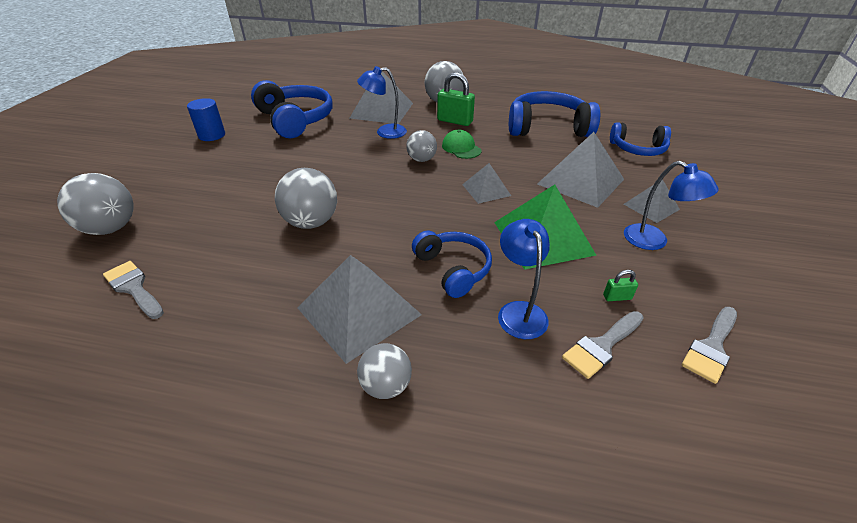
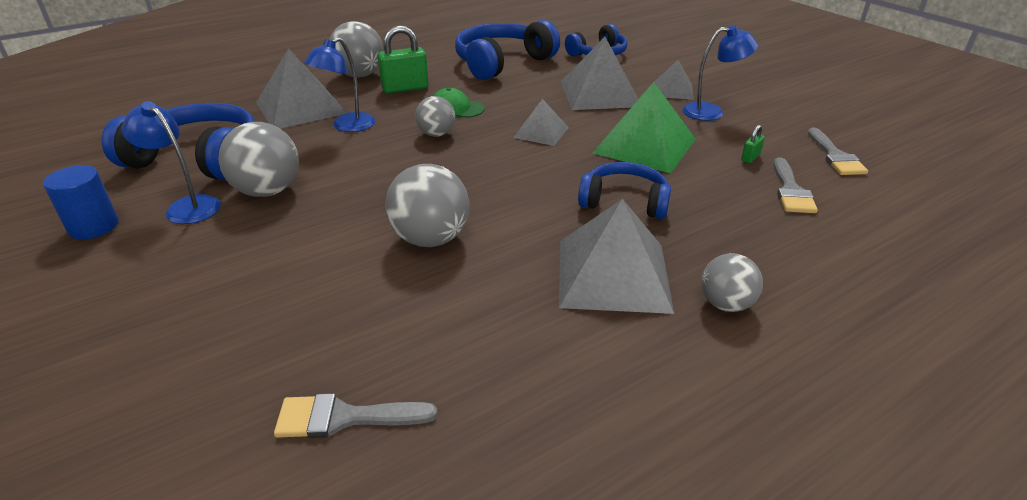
camera: 45 degrees left, 5 degrees down
grey ball [57,173,133,235] -> grey ball moved to [218,122,299,197]
blue lamp [498,219,550,339] -> blue lamp moved to [121,101,221,224]

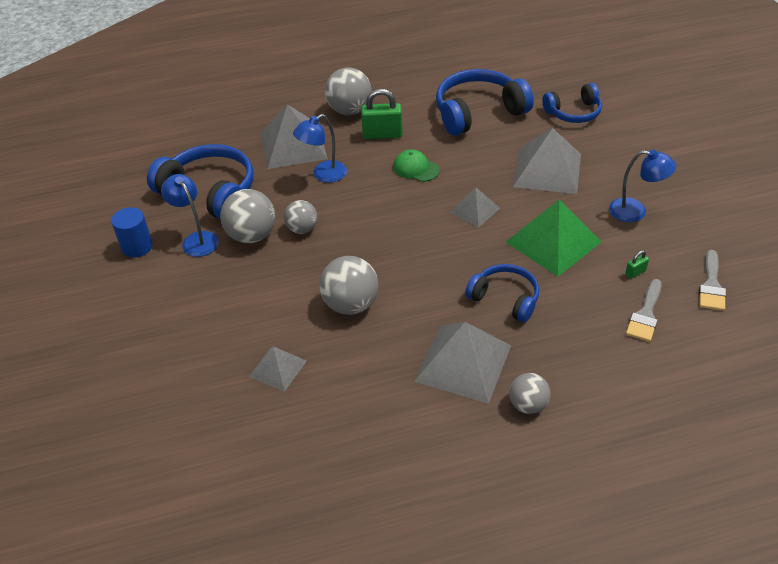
camera: 20 degrees right, 10 degrees up
grey brush [274,393,437,438] -> none
grey ball [415,96,455,137] -> grey ball moved to [284,200,317,234]
grey pyramid [654,60,694,100] -> grey pyramid moved to [249,346,307,392]

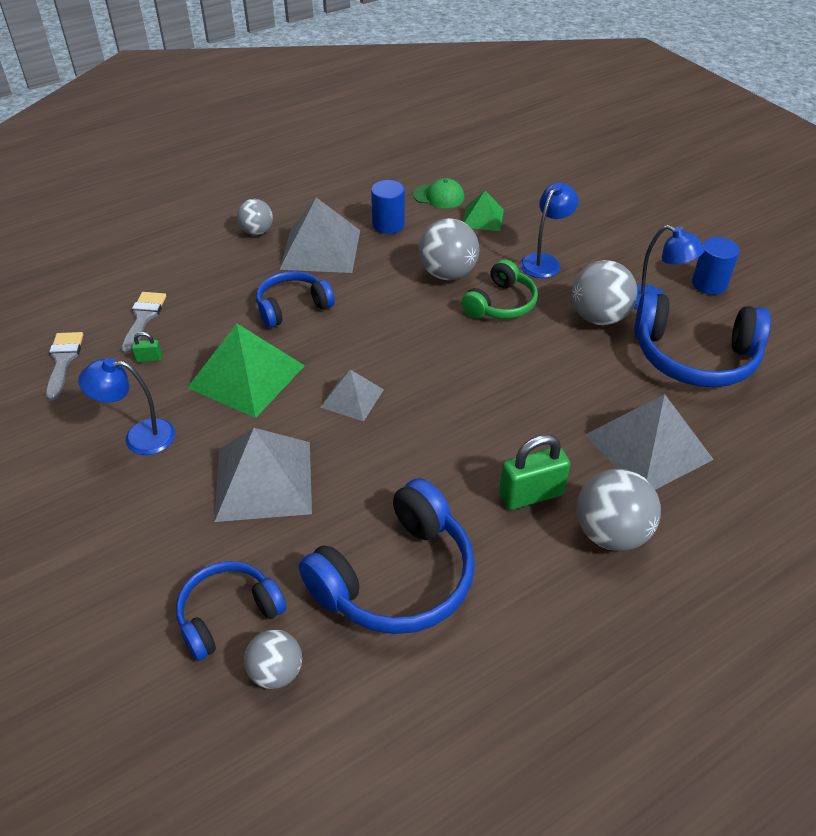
camera: 160 degrees right, 0 degrees up
grey pyramid [249,346,307,392] -> green pyramid [463,191,504,231]
grey ball [284,200,317,234] -> grey ball moved to [244,629,302,689]
blue lamp [293,114,347,183] -> blue lamp moved to [520,182,579,278]
green cap [393,149,440,182] -> green cap moved to [413,178,465,208]
blue headphones [465,264,539,323] -> blue headphones turned 135 degrees clockwise [256,271,335,328]
green padlock [625,250,649,279] -> green padlock turned 45 degrees clockwise [132,332,162,362]
none -> blue cylinder [371,180,405,234]
none -> green headphones [461,259,538,319]

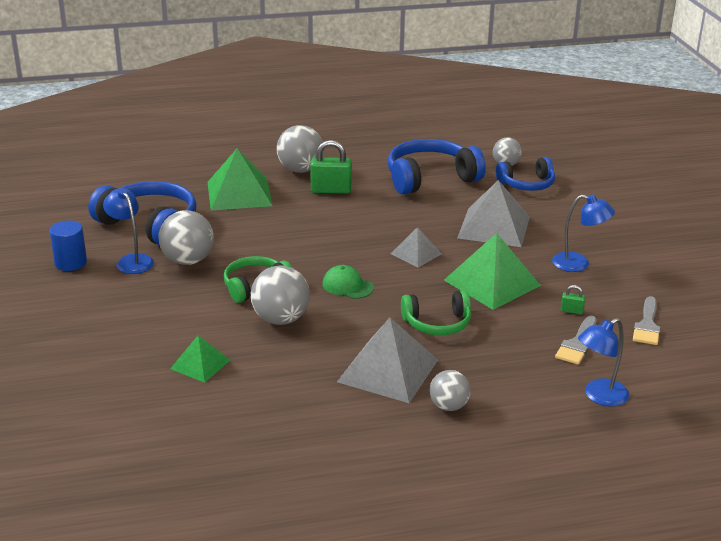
camera: 160 degrees left, 15 degrees down
blue headphones [256,271,335,328] -> green headphones [401,290,471,335]
blue cylinder [371,180,405,234] -> none
green cap [413,178,465,208] -> green cap moved to [322,265,374,299]
blue lamp [520,182,579,278] -> blue lamp moved to [578,318,629,407]
grey pyramid [585,394,714,490] -> green pyramid [207,148,273,210]

